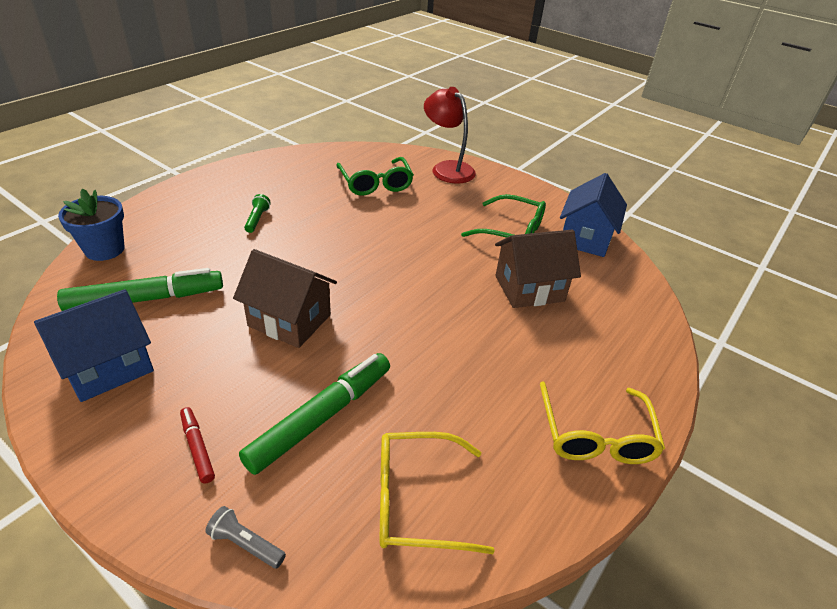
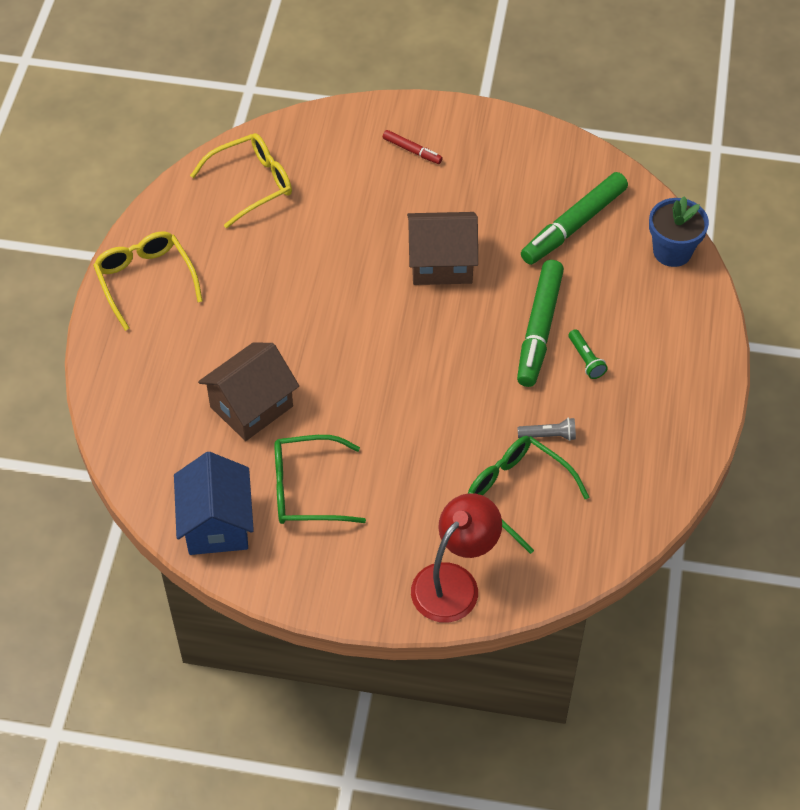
camera: 155 degrees right, 15 degrees up
blue house [34,289,154,402] -> none
grey flashlight [205,506,286,569] -> grey flashlight moved to [517,418,576,441]
green marker [239,353,390,475] -> green marker moved to [517,260,564,387]
red lamp [424,87,476,184] -> red lamp turned 75 degrees counterclockwise [411,493,502,623]

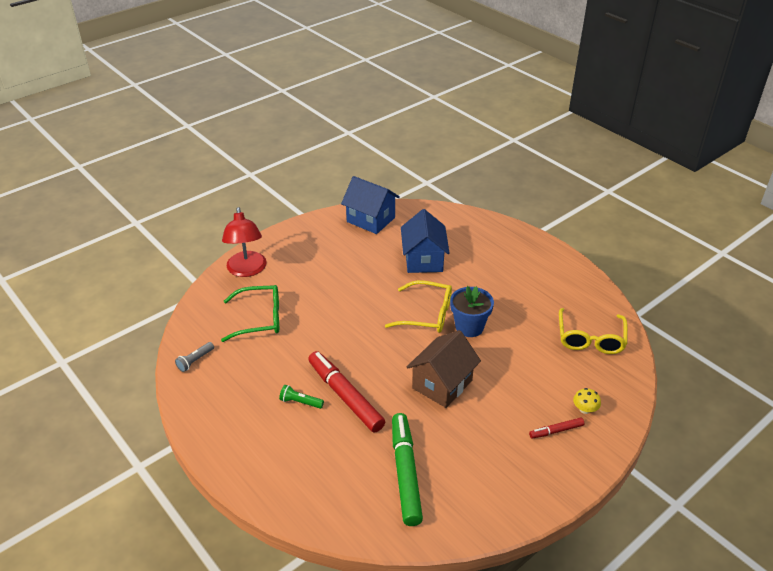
camera: 130 degrees right, 15 degrees down
yellow glasses [93,231,203,331] -> yellow glasses moved to [385,280,452,333]
brown house [198,342,299,441] -> blue house [401,209,450,273]
green glasses [274,435,366,524] -> none
green marker [517,260,564,387] -> red marker [308,351,385,432]
grey flashlight [517,418,576,441] -> grey flashlight moved to [175,342,214,372]
blue flower pot [649,196,709,267] -> blue flower pot moved to [450,286,494,337]
none -> yellow mushroom [573,388,601,414]

